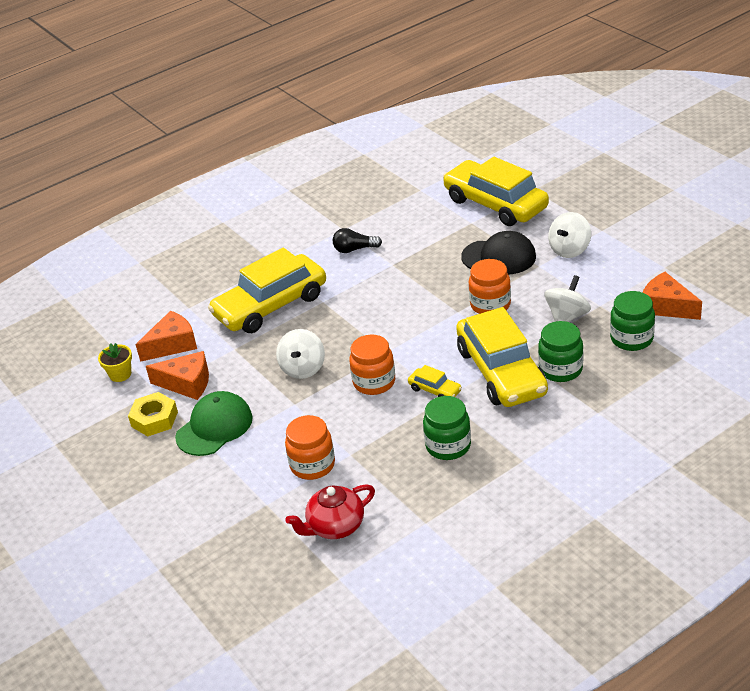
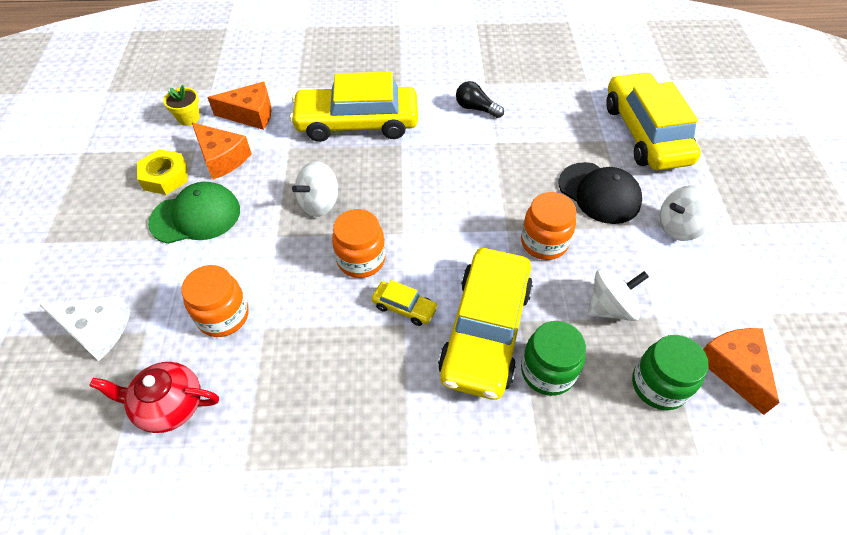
camera: 30 degrees right, 15 degrees up
yellow car [408,365,462,397] -> yellow car turned 45 degrees counterclockwise [372,280,438,326]
green jar [423,396,471,460] -> none
none -> white cheese [40,295,131,361]

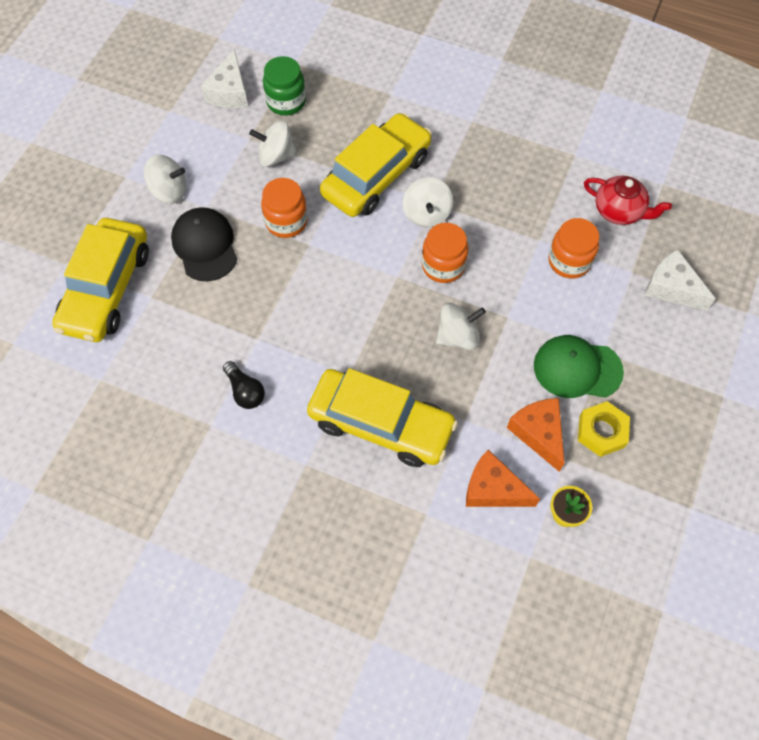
camera: 155 degrees left, 10 degrees up
yellow car [372,280,438,326] -> white spinning top [403,177,454,228]
green jar [521,321,586,396] -> none
orange cheese [703,328,779,415] -> white cheese [201,49,248,108]

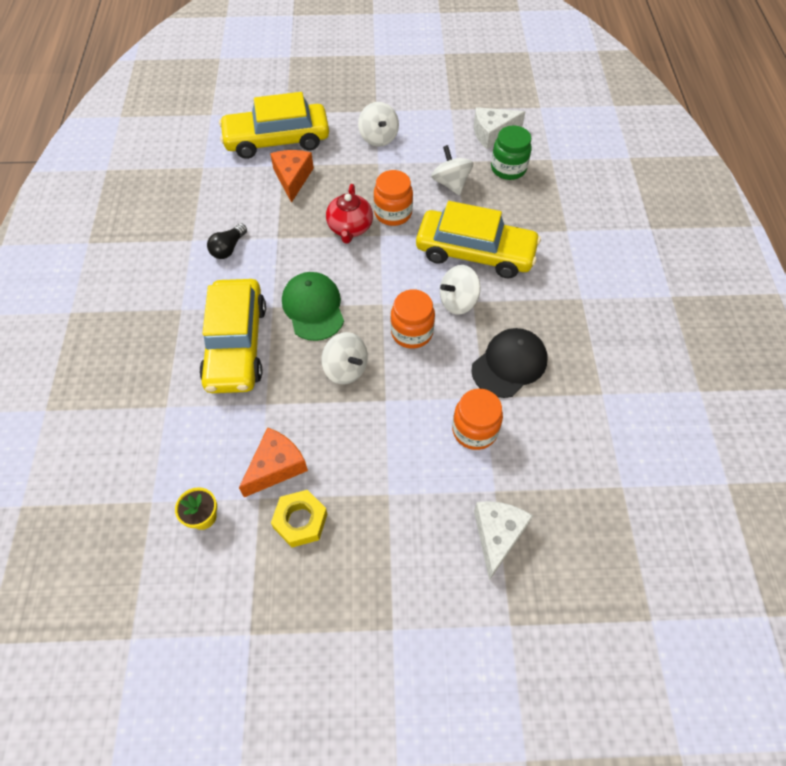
camera: 65 degrees right, 5 degrees down
black cap [171,207,237,281] -> black cap moved to [471,328,548,398]
orange cheese [466,450,540,507] -> orange cheese moved to [270,150,314,203]
green cap [534,335,624,398] -> green cap moved to [282,272,344,341]
red teapot [584,176,672,225] -> red teapot moved to [326,184,373,243]

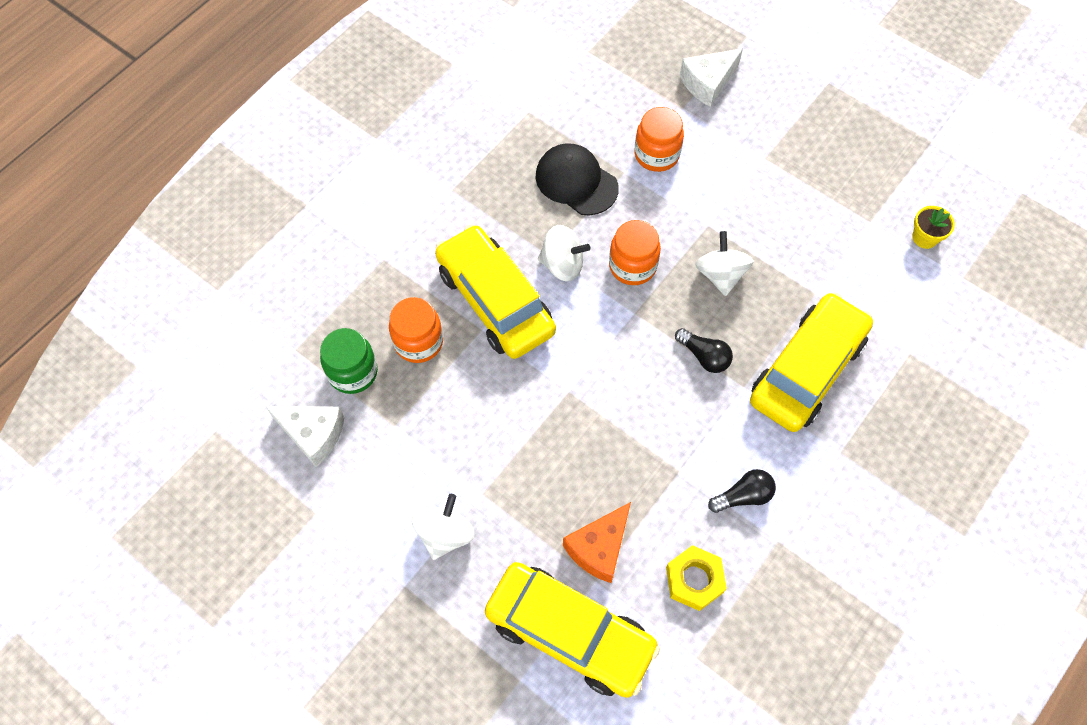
camera: 140 degrees left, 5 degrees up
orange cheese [239,427,308,497] -> none
yellow nut [271,490,327,547] -> yellow nut moved to [666,545,727,611]
green cap [282,272,344,341] -> black light bulb [675,328,733,373]
red teapot [326,184,373,243] -> none
orange jar [374,170,413,226] -> orange jar moved to [389,297,443,363]
white spinning top [431,145,474,195] -> none
black cap [471,328,548,398] -> black cap turned 45 degrees clockwise [536,143,619,215]

